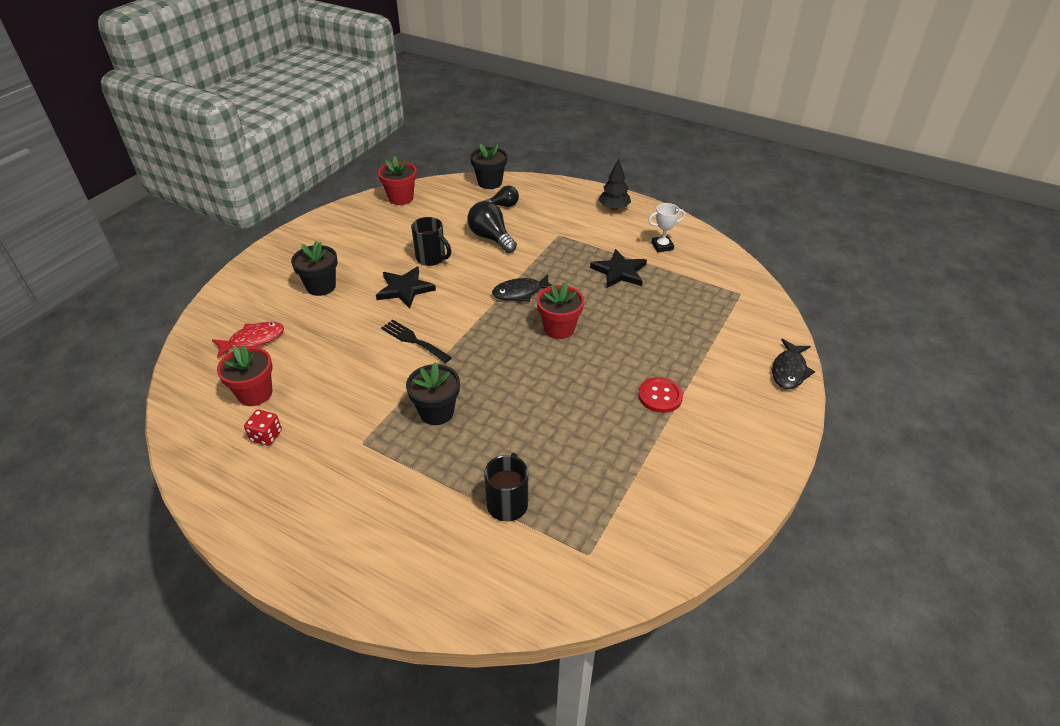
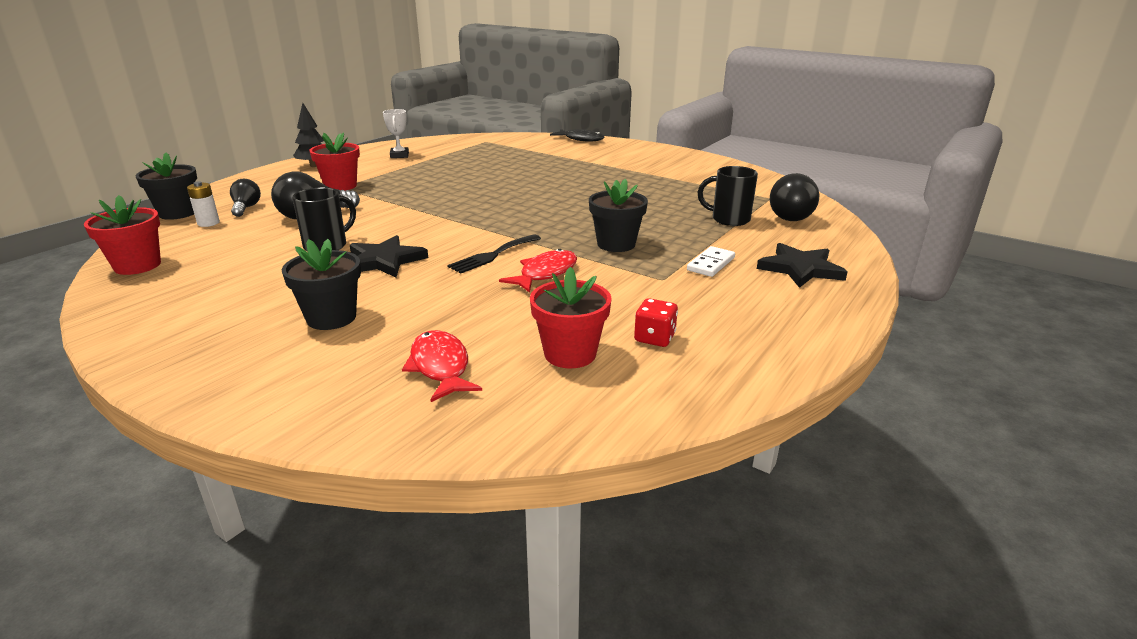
camera: 85 degrees left, 15 degrees down
black fish [492,274,552,302] -> none
red flower pot [537,282,584,339] -> red flower pot moved to [309,132,360,191]
black star [590,249,647,288] -> black star moved to [757,243,847,288]
red button [638,377,683,413] -> none
none -> white battery [187,181,220,227]
none -> red fish [499,249,577,293]
none -> white domino [687,246,735,277]
none -> black light bulb [770,173,819,221]

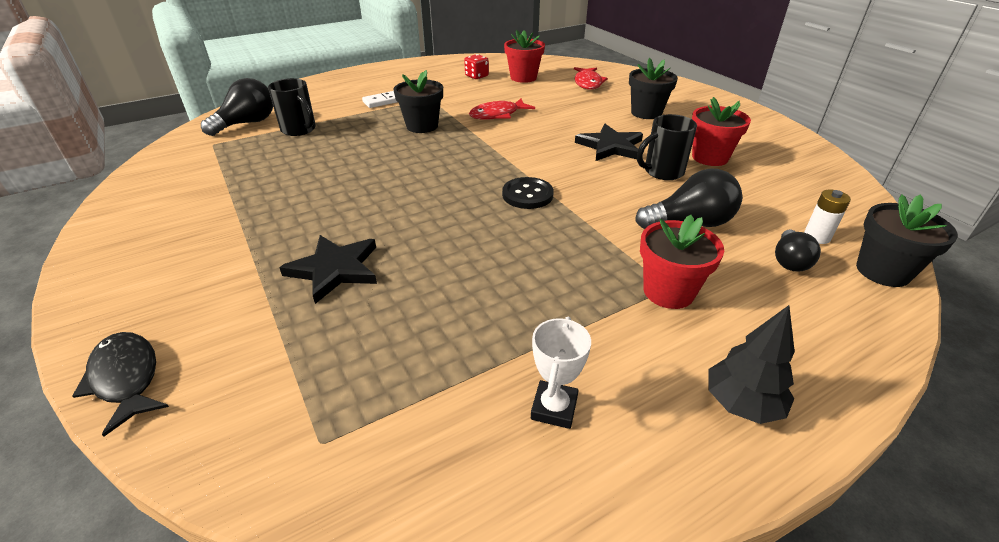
camera: 155 degrees left, 10 degrees up
red flower pot [84,195,161,275] -> red flower pot moved to [692,97,751,166]
black fork [447,234,541,273] -> none
black star [757,243,847,288] -> black star moved to [279,235,377,304]
none -> black button [502,177,554,209]

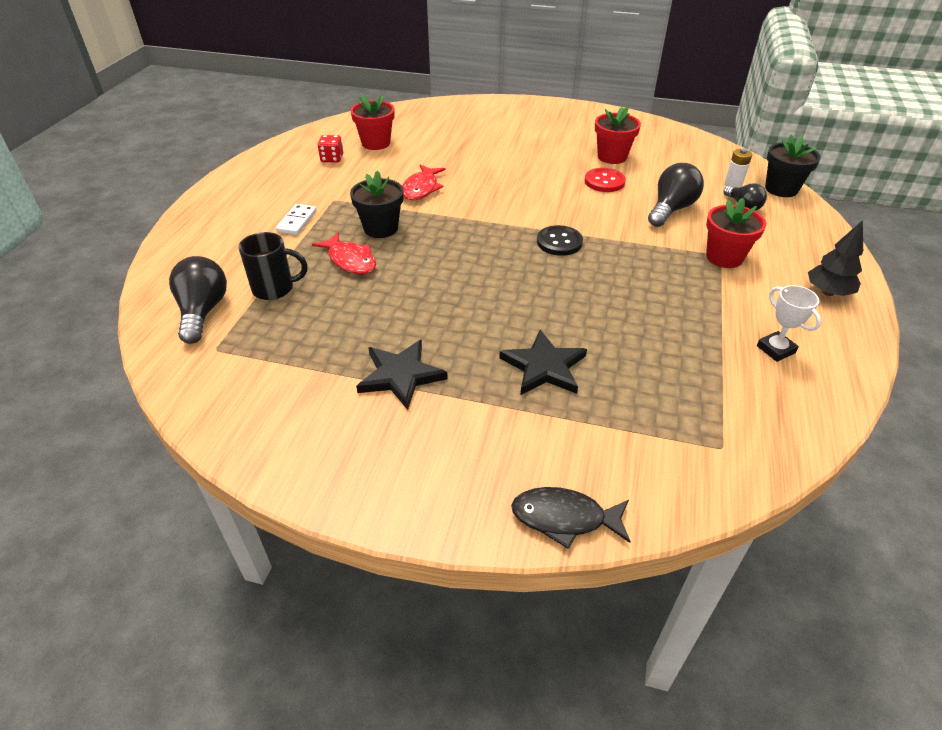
camera: 45 degrees left, 5 degrees up
red fish [574,67,608,90] -> red fish moved to [312,232,376,275]
black star [575,124,643,161] -> black star moved to [356,340,448,410]
black flower pot [629,58,678,119] -> none
black mug [637,114,697,180] -> red button [585,168,626,192]

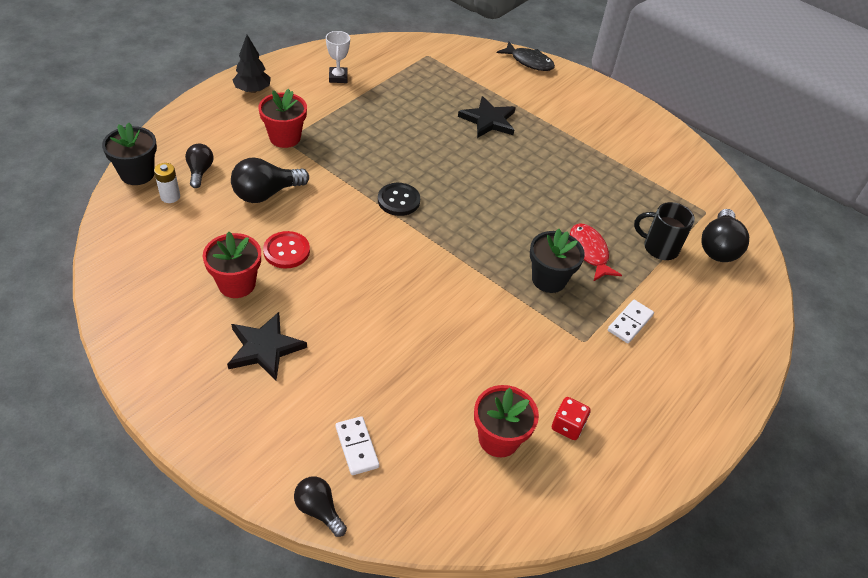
camera: 160 degrees left, 5 degrees up
black star [356,340,448,410] -> black star moved to [227,312,307,381]
red fish [402,164,445,200] -> none
none -> black light bulb [294,476,347,537]
none -> white domino [335,416,379,475]

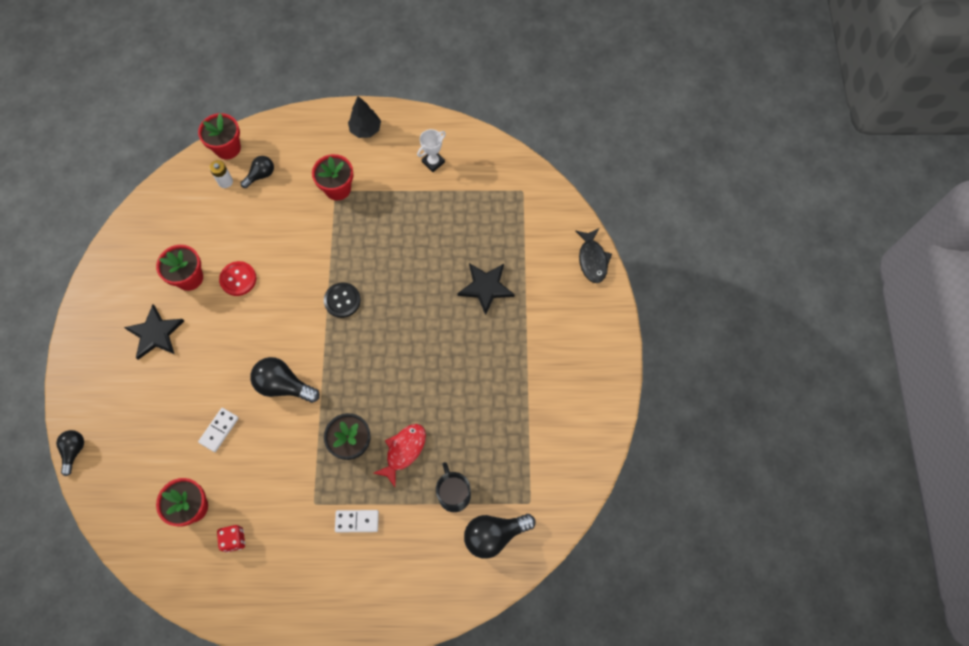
camera: 55 degrees right, 20 degrees up
black flower pot [102,123,157,185] -> red flower pot [198,113,241,159]
black light bulb [231,157,309,203] -> black light bulb moved to [250,357,320,403]
white domino [335,416,379,475] -> white domino moved to [198,408,239,452]

